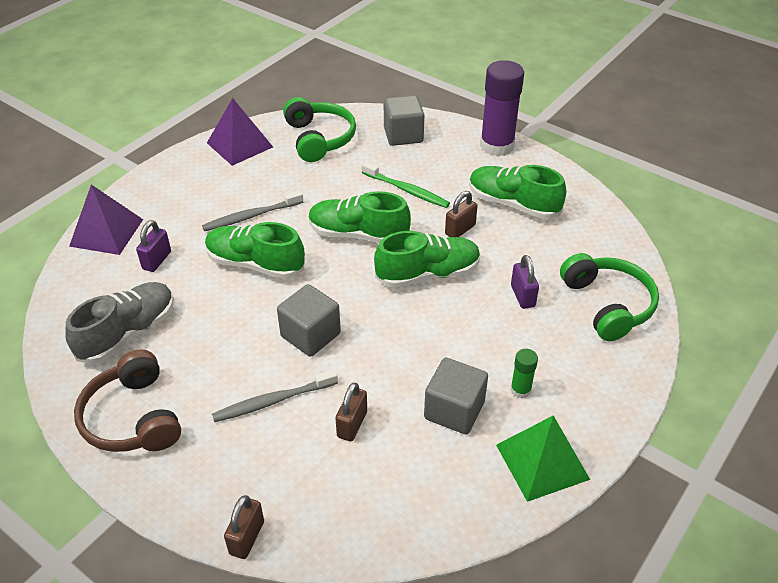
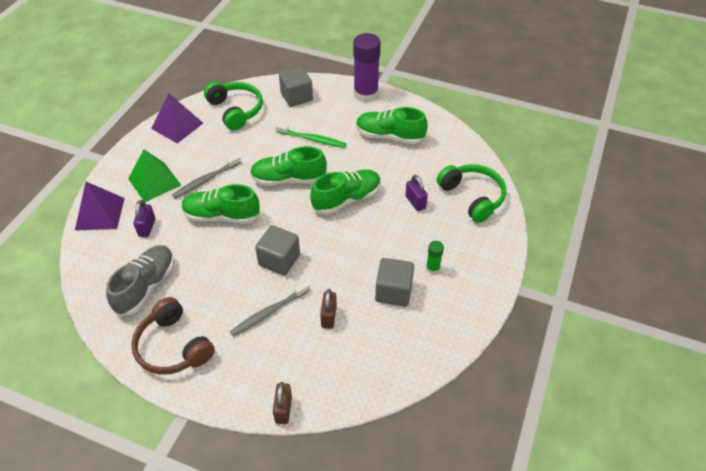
camera: 15 degrees left, 5 degrees up
brown padlock [445,191,478,237] -> none
green pyramid [496,415,590,502] -> green pyramid moved to [128,150,181,202]

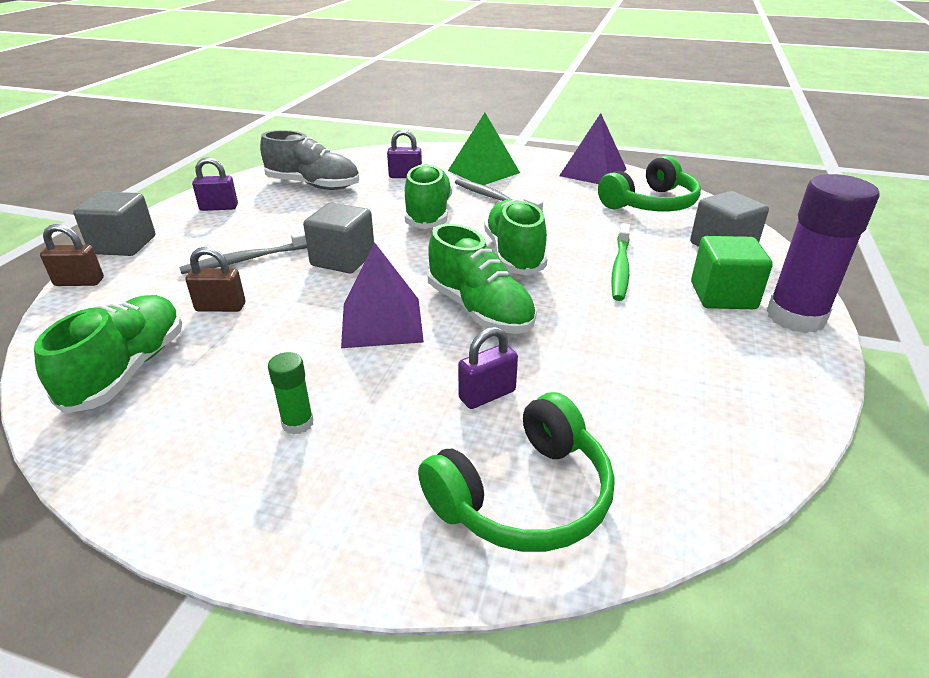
camera: 85 degrees right, 15 degrees down
purple pyramid [75,182,125,230] -> purple pyramid moved to [341,242,424,348]
brown headphones [131,297,215,375] -> purple padlock [192,157,238,211]
grey toothbrush [230,282,310,337] -> grey toothbrush turned 75 degrees counterclockwise [179,232,307,274]
green shoe [356,107,428,144] -> green shoe moved to [34,295,182,414]
grey cube [375,258,414,306] -> grey cube moved to [73,192,155,256]
none -> green cube [691,236,773,309]

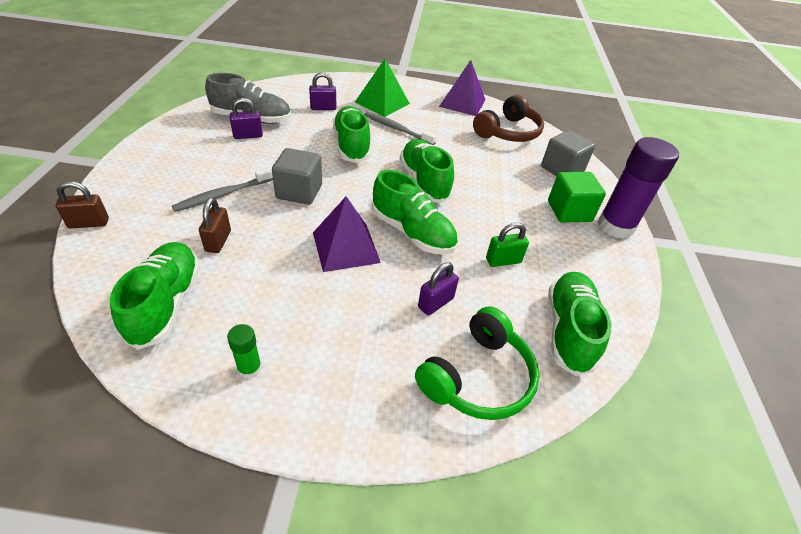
camera: 15 degrees left, 10 degrees up
grey cube [73,192,155,256] -> none
brown padlock [186,247,245,312] -> brown padlock turned 75 degrees counterclockwise [199,198,231,253]
purple padlock [192,157,238,211] -> purple padlock moved to [229,98,263,139]
green glue stick [268,352,314,435] -> green glue stick moved to [227,324,262,379]
green headphones [598,156,701,211] -> brown headphones [473,95,544,142]
green toothbrush [611,223,630,301] -> none
none -> green padlock [486,222,529,267]
none -> green shoe [548,272,611,376]

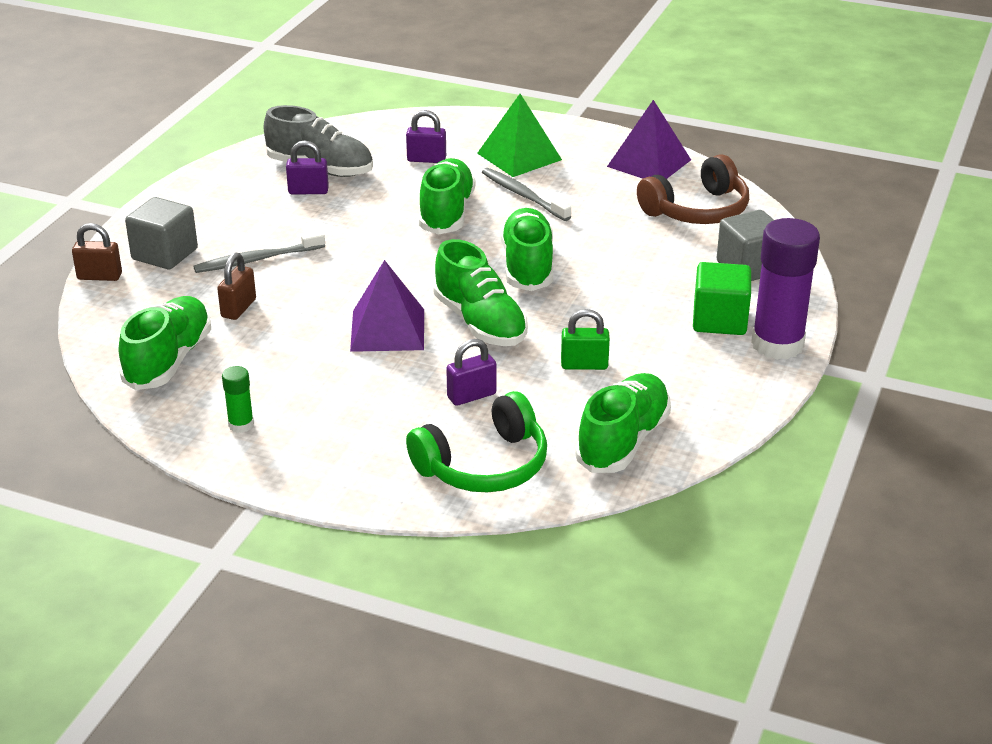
camera: 20 degrees right, 10 degrees down
grey cube [272,148,322,205] -> grey cube moved to [125,197,198,269]

